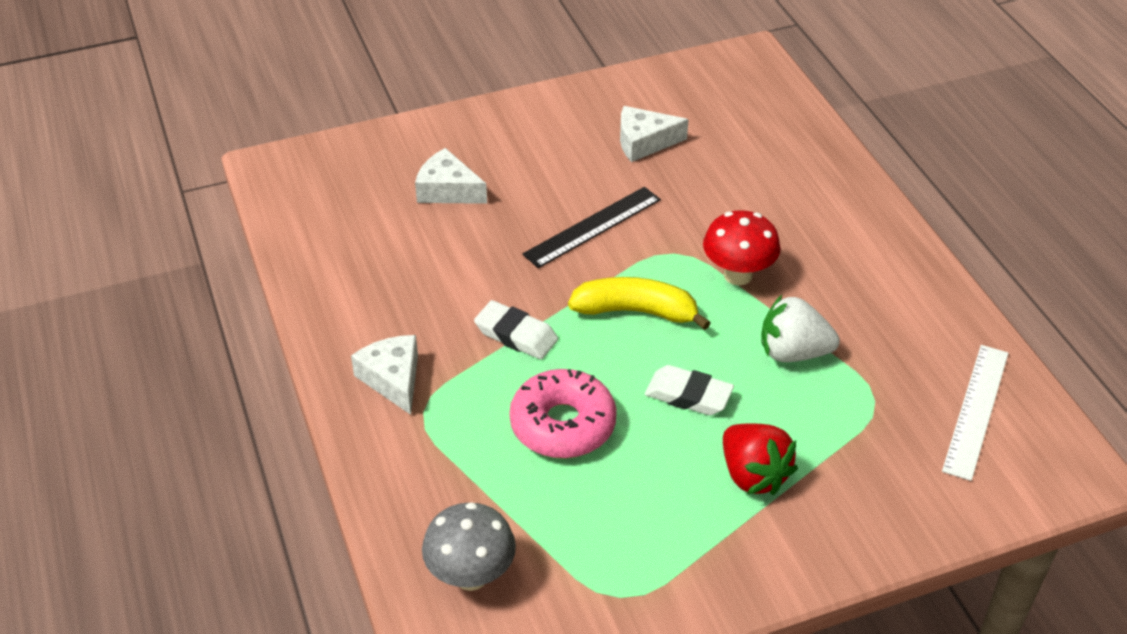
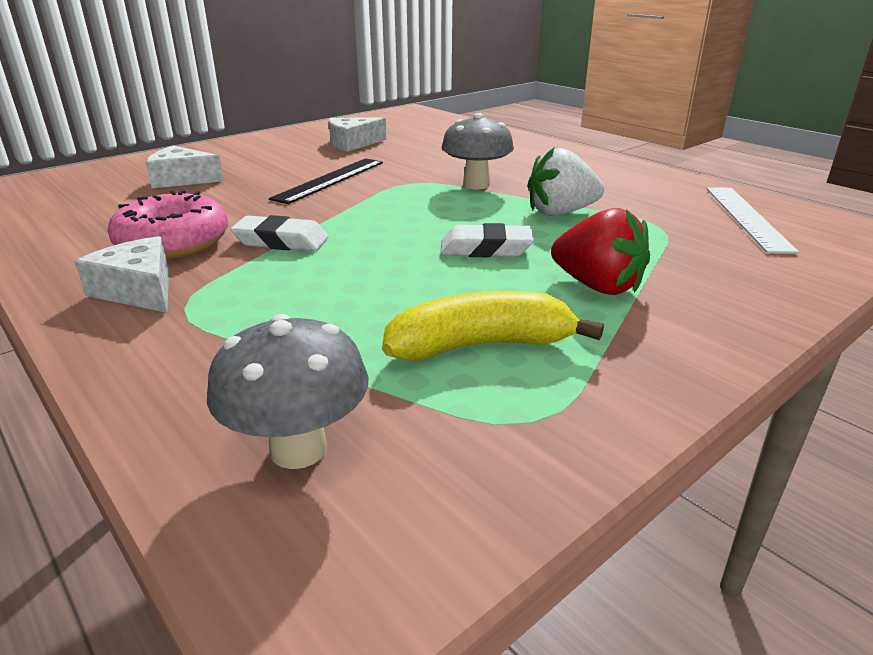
camera: 20 degrees left, 15 degrees down
pink donut [509,369,617,458] -> pink donut moved to [107,190,228,259]
yellow banana [568,277,711,330] -> yellow banana moved to [382,291,604,361]
red mushroom [703,210,781,285] -> grey mushroom [442,113,514,189]

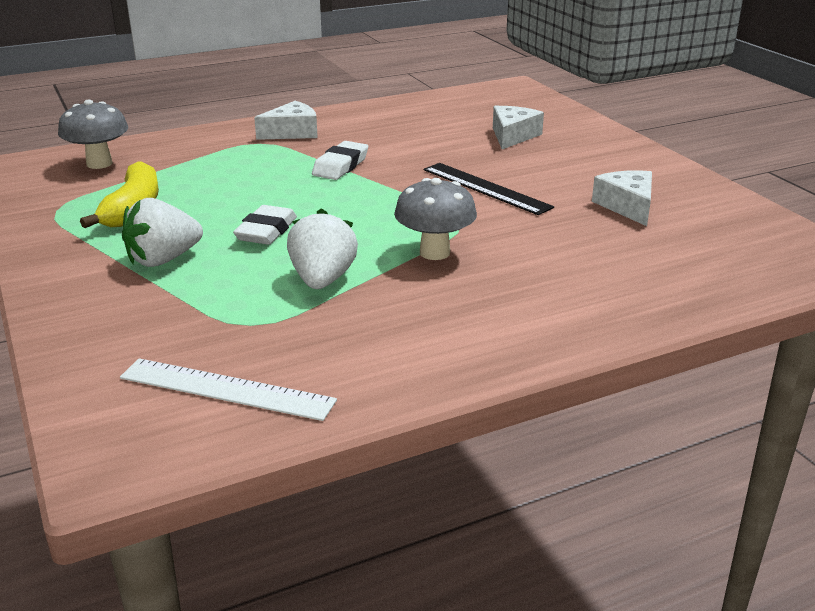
camera: 105 degrees right, 0 degrees up
pink donut [107,190,228,259] -> none
red strawberry [551,208,650,295] -> white strawberry [122,198,203,267]

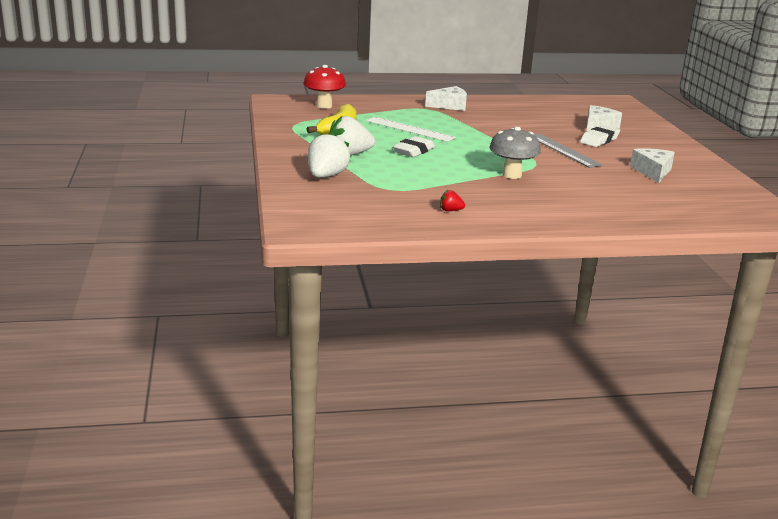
camera: 15 degrees right, 5 degrees down
grey mushroom [58,100,128,169] -> red mushroom [303,65,346,109]
white ruler [120,358,337,421] -> white ruler moved to [366,117,456,142]
white strawberry [287,209,358,289] -> white strawberry moved to [308,132,351,178]
white eraser [312,141,368,180] -> white eraser moved to [580,125,620,147]
black ruler [424,163,554,215] -> grey ruler [534,133,603,168]
none -> red strawberry [440,190,465,211]

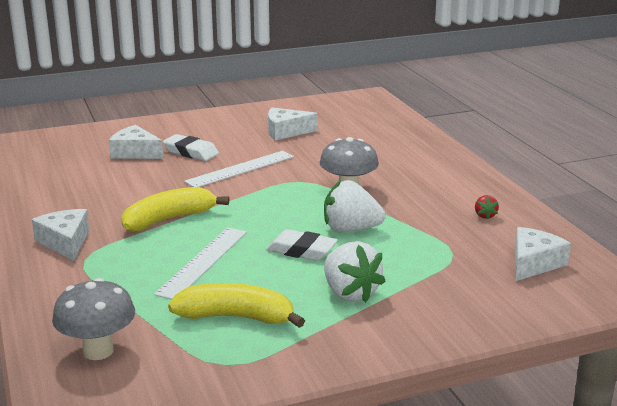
camera: 100 degrees left, 0 degrees up
red mushroom [303,65,346,109] -> grey mushroom [52,278,135,360]
white strawberry [308,132,351,178] -> white strawberry moved to [324,180,386,232]
grey ruler [534,133,603,168] -> white ruler [184,151,294,187]
none -> yellow banana [121,187,229,231]
none -> white cheese [515,227,571,281]

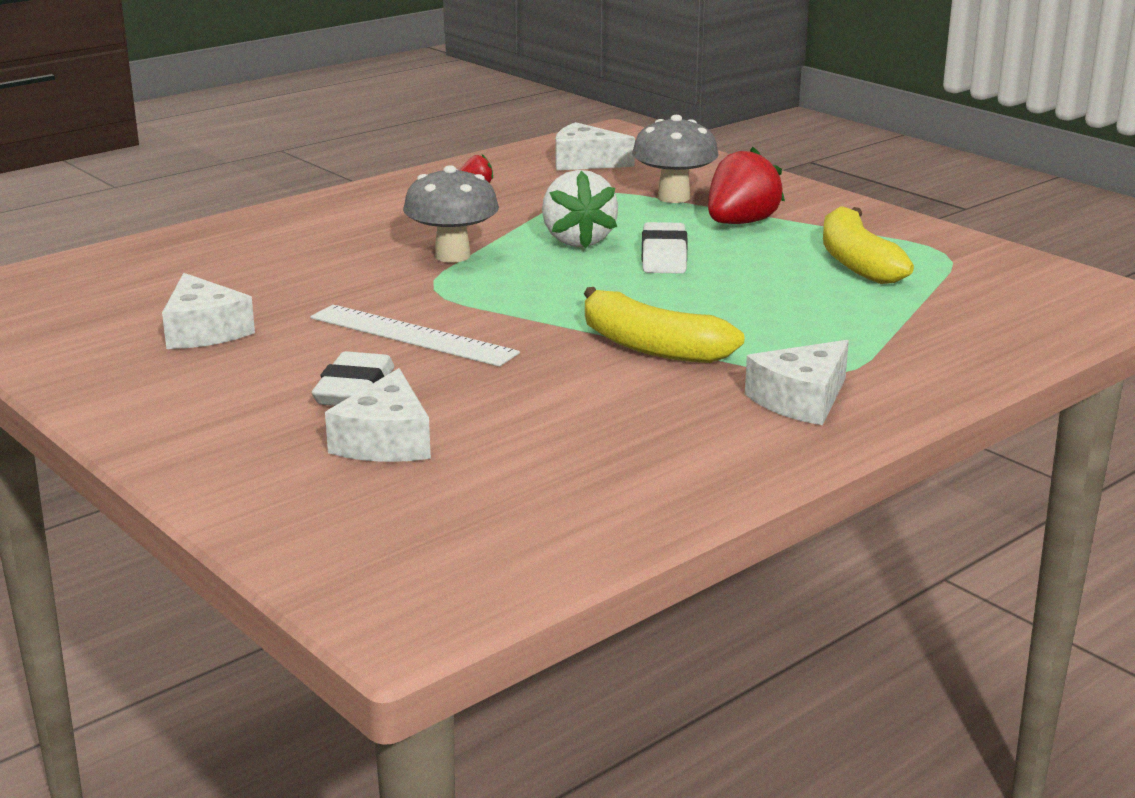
camera: 110 degrees left, 0 degrees up
grey mushroom [52,278,135,360] -> grey mushroom moved to [632,115,719,203]
white ruler [154,227,247,300] -> none
white strawberry [324,241,386,303] -> red strawberry [708,147,785,224]

